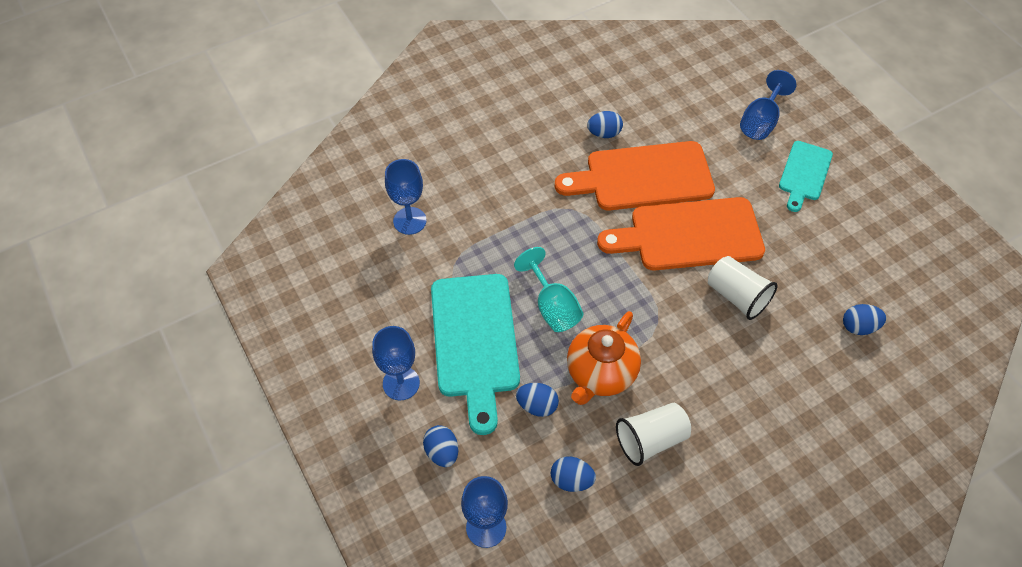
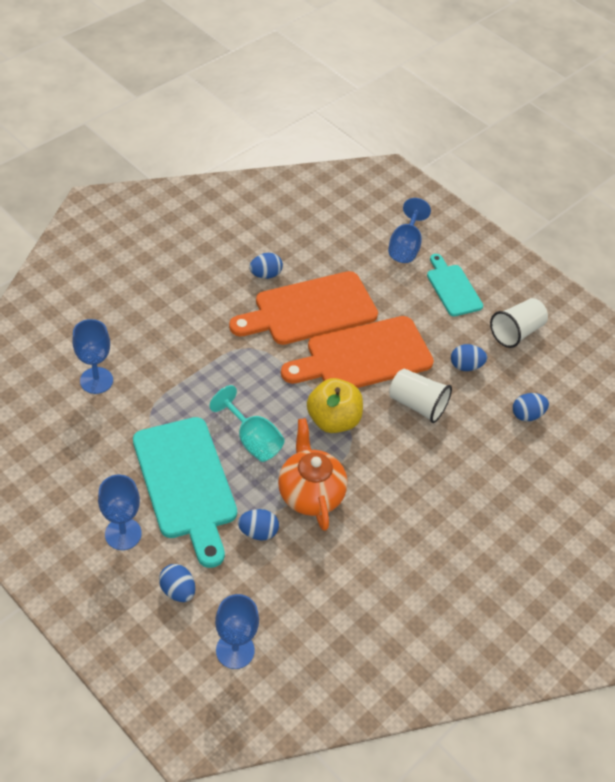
camera: 20 degrees left, 5 degrees down
blue egg [551,456,596,492] -> blue egg moved to [451,344,487,371]
orange teapot [567,311,641,405] -> orange teapot turned 150 degrees clockwise [278,418,348,531]
white cup [616,403,691,466] -> white cup moved to [490,298,548,348]
turquoise cutting board [779,141,833,212] -> turquoise cutting board turned 150 degrees clockwise [427,254,483,316]
none -> yellow apple [307,378,363,433]

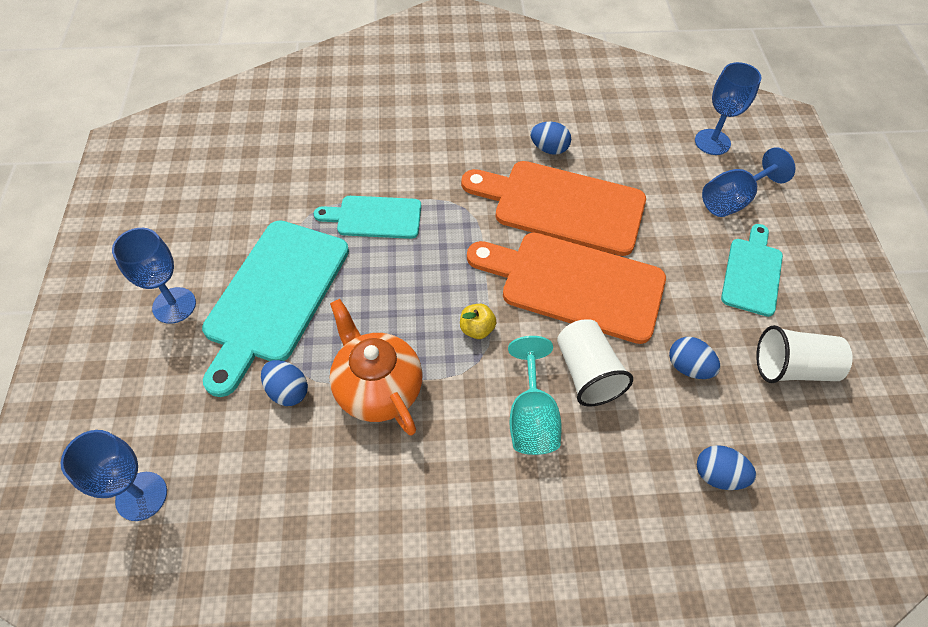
camera: 45 degrees right, 5 degrees up
blue goblet [72,319,113,394] -> blue goblet moved to [695,62,761,155]
blue egg [159,564,195,602] -> none
turquoise goblet [209,385,285,462] -> turquoise goblet moved to [508,336,562,455]
orange teapot [278,418,348,531] -> orange teapot turned 60 degrees counterclockwise [330,299,422,436]
yellow apple [307,378,363,433] -> yellow apple [460,304,496,339], size x0.50
none -> turquoise cutting board [314,196,421,239]

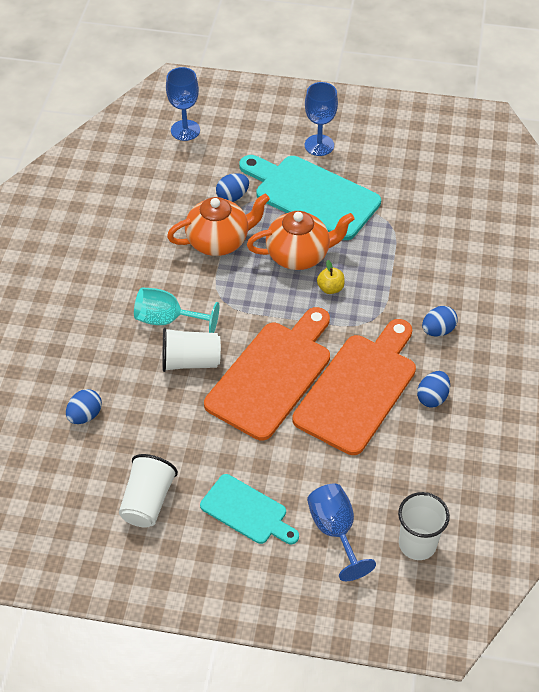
camera: 105 degrees right, 5 degrees down
turquoise cutting board [314,196,421,239] -> none
yellow apple [460,304,496,339] -> yellow apple moved to [317,260,345,294]
blue egg [669,337,720,379] -> blue egg moved to [422,306,458,337]
blue goblet [695,62,761,155] -> white cup [398,492,450,560]
none -> orange teapot [247,211,355,270]

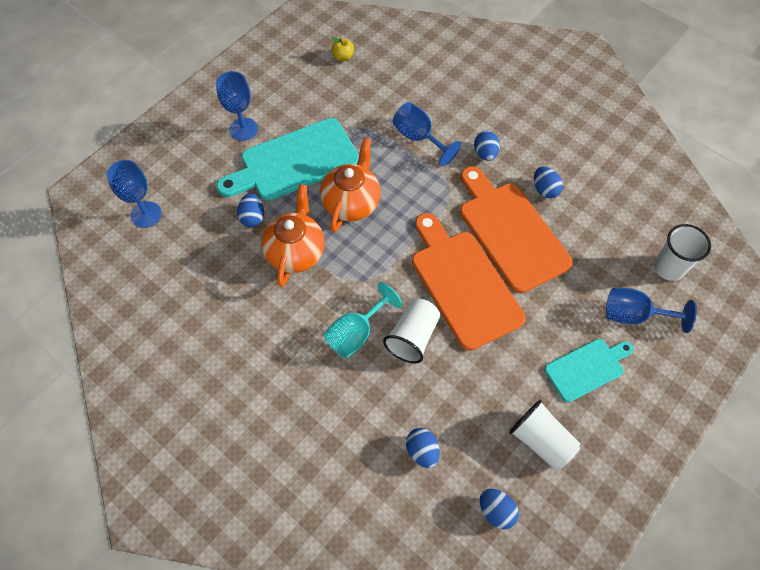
camera: 60 degrees left, 10 degrees up
yellow apple [317,260,345,294] -> yellow apple moved to [331,37,354,61]
none -> blue goblet [392,102,461,166]
none -> blue egg [480,489,519,529]

